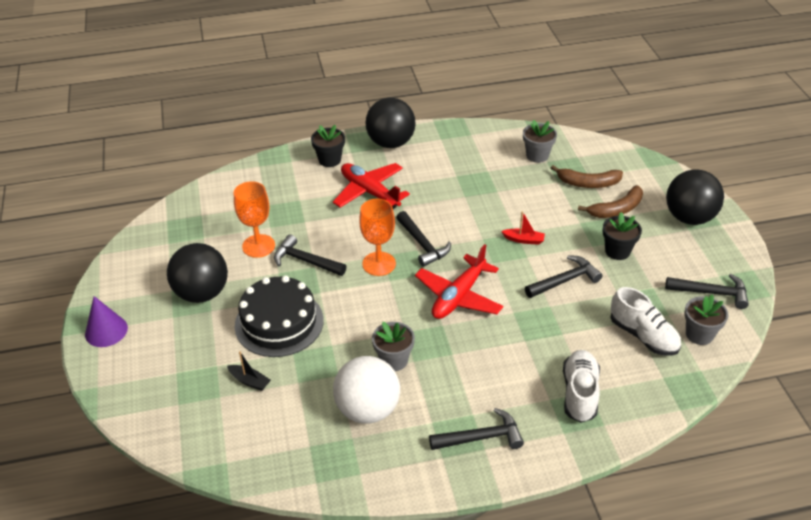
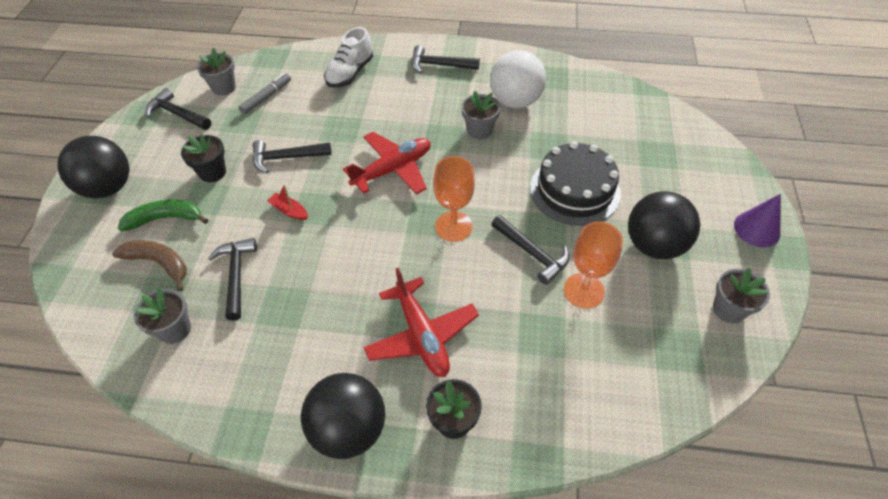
camera: 160 degrees left, 10 degrees up
black boat [227,351,271,391] -> none
black hammer [396,211,451,267] -> black hammer moved to [208,238,257,321]
brown banana [578,185,643,218] -> green banana [118,200,208,231]
white shoe [610,287,681,356] -> grey marker [239,73,291,114]
none -> grey flower pot [713,268,770,323]

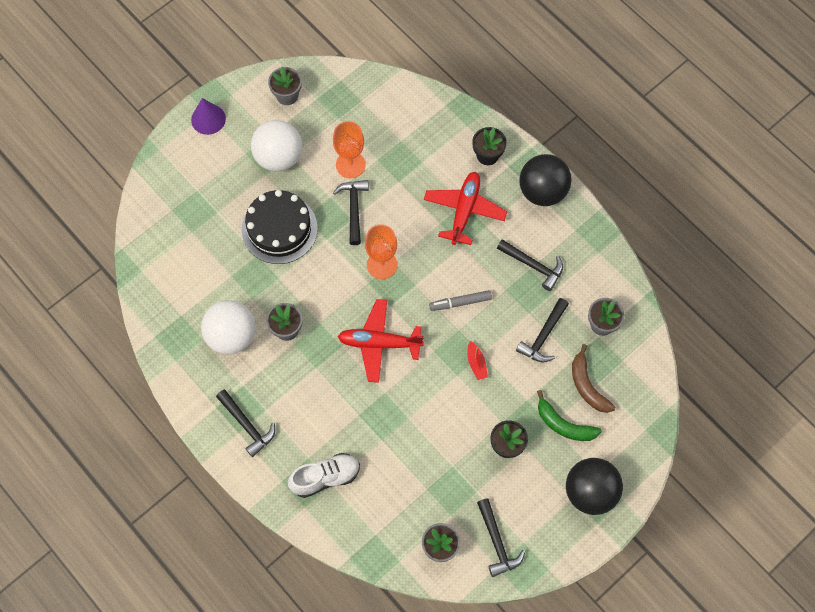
camera: 140 degrees left, 15 degrees up
grey marker [239,73,291,114] -> grey marker moved to [429,290,492,311]
black hammer [253,140,332,173] -> black hammer moved to [497,239,563,291]
black ball [628,191,700,259] -> white ball [251,120,302,172]

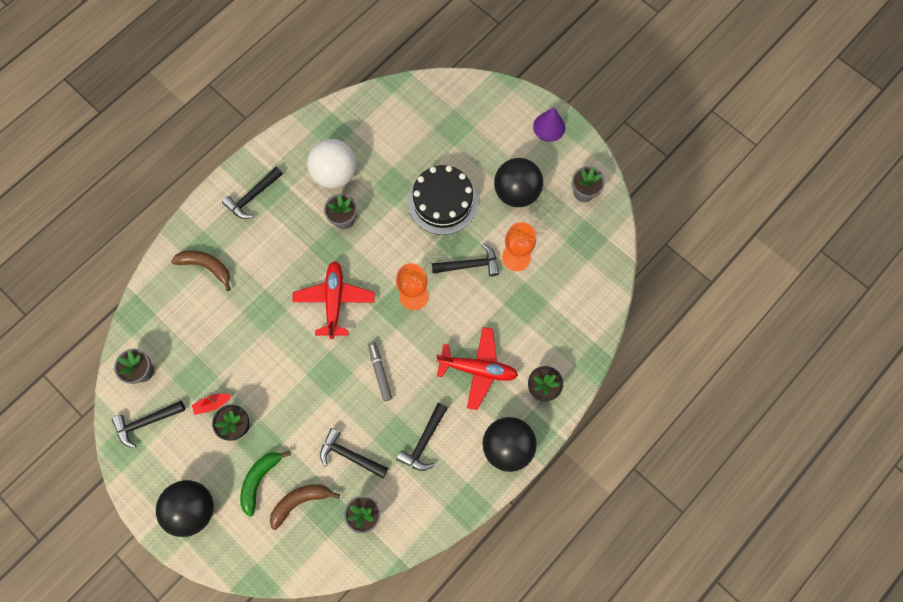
camera: 85 degrees right, 5 degrees up
white ball [251,120,302,172] -> black ball [494,158,543,207]
white shoe [288,453,360,498] -> brown banana [171,251,231,291]
red boat [468,341,488,380] -> red boat moved to [192,394,232,415]

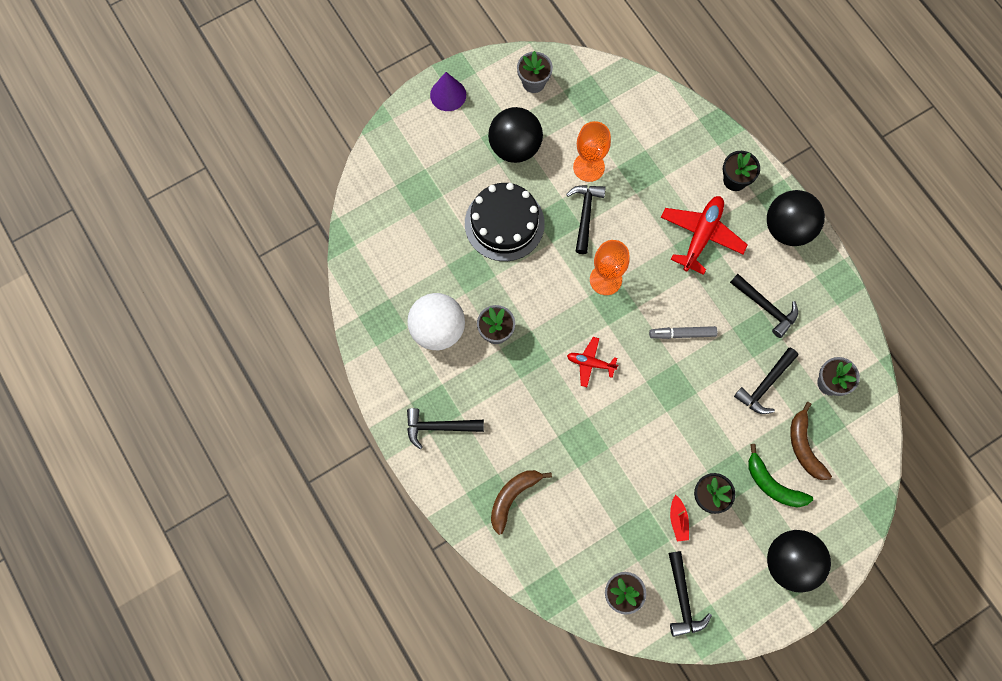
camera: 75 degrees left, 0 degrees up
black hammer [222,167,283,219] -> black hammer turned 120 degrees clockwise [407,408,484,449]
red plane [292,261,375,339] -> red plane [567,337,618,387], size x0.56

